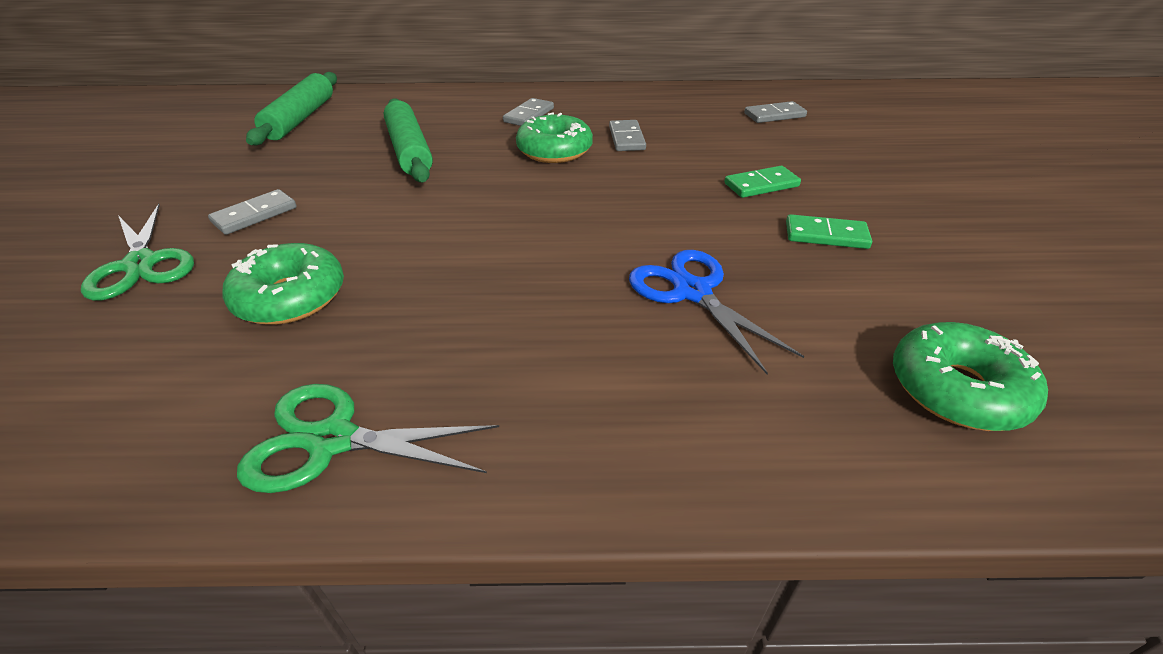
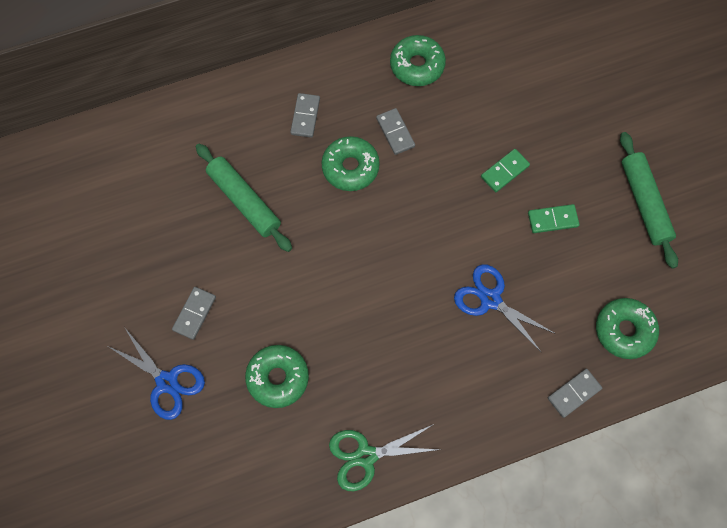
camera: 20 degrees left, 30 degrees up
green scissors [81,204,194,301] -> blue scissors [108,328,205,420]
green rolling pin [246,72,337,145] -> green rolling pin moved to [620,132,678,269]
grey domino [744,101,807,123] -> grey domino moved to [548,369,602,418]
none -> green donut [390,35,446,86]

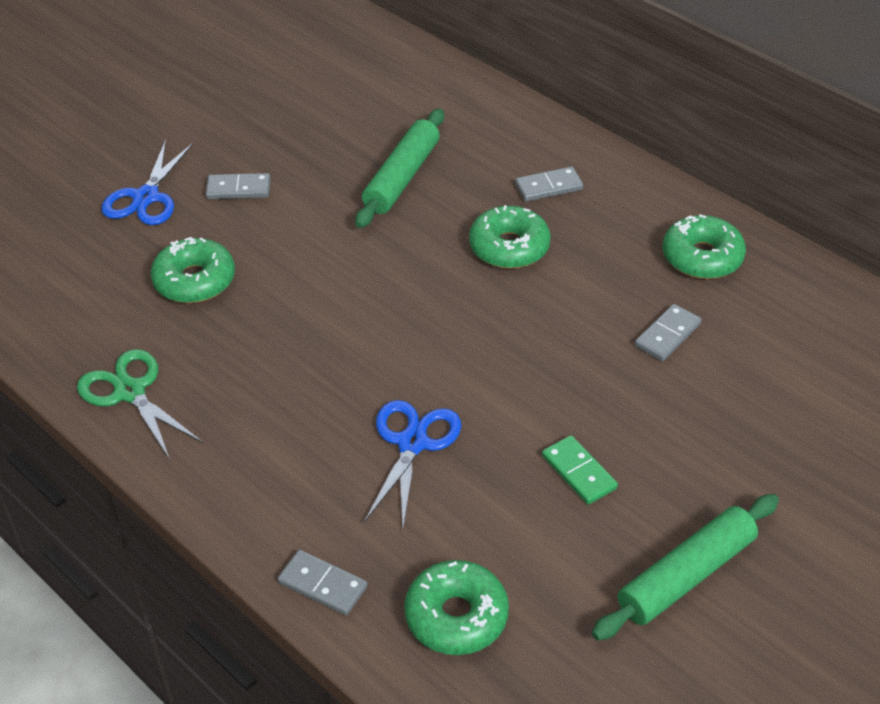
camera: 65 degrees right, 25 degrees down
grey domino [376,108,415,155] -> grey domino moved to [635,304,701,361]
green domino [481,149,530,192] -> none

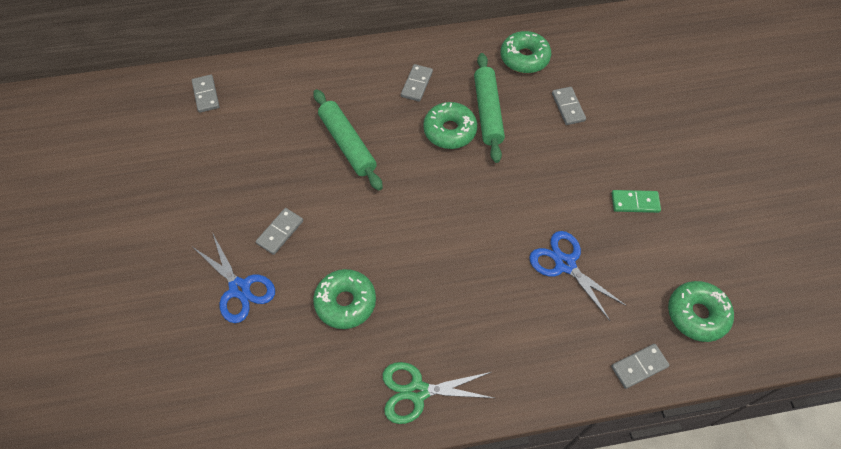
camera: 55 degrees left, 15 degrees up
green rolling pin [592,494,779,640] -> green rolling pin moved to [474,53,505,163]
none -> grey domino [192,75,219,113]

